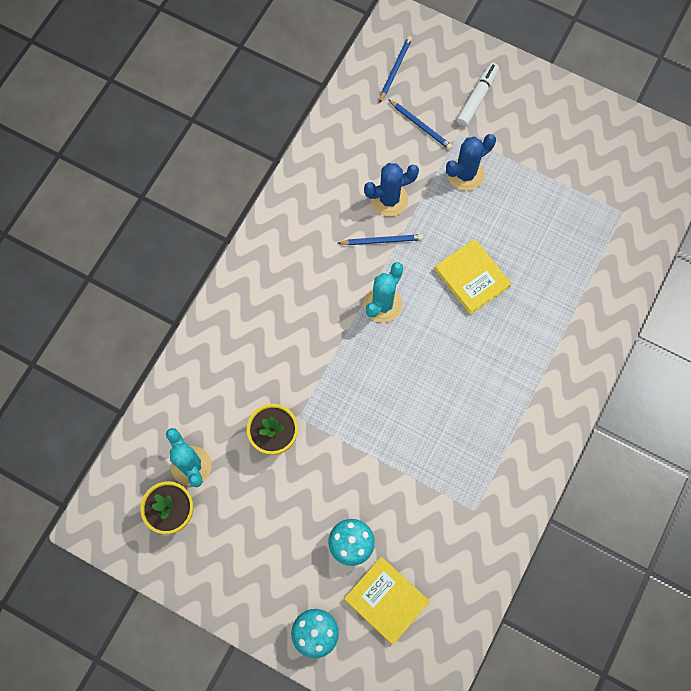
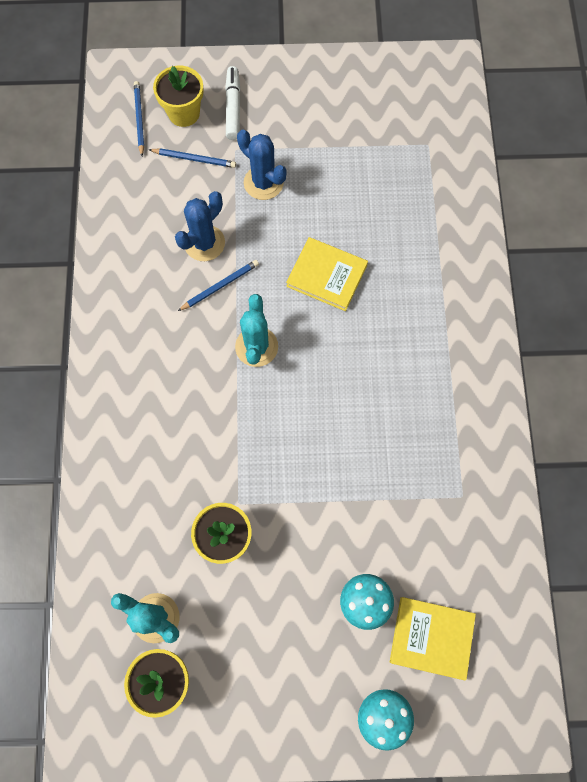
camera: 30 degrees left, 0 degrees up
blue cactus [446,134,496,191] -> blue cactus turned 75 degrees counterclockwise [237,130,287,200]
none -> yellow flower pot [153,65,204,127]

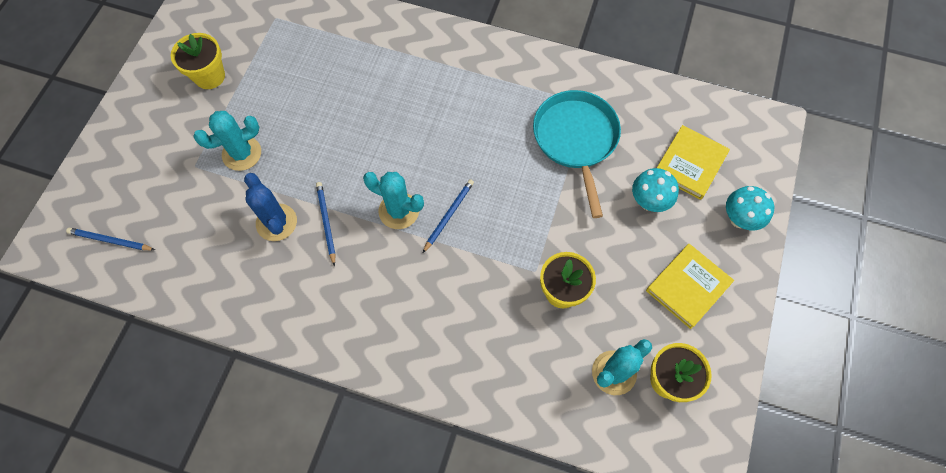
camera: 70 degrees left, 5 degrees down
blue pencil [148,148,236,168] -> blue pencil moved to [423,179,474,253]
yellow flower pot [153,65,204,127] -> yellow flower pot moved to [171,33,225,89]
white marker [225,66,240,140] -> none
blue cactus [237,130,287,200] -> turquoise cactus [193,111,261,171]
yellow book [286,237,368,311] -> yellow book moved to [646,244,734,329]
none -> turquoise pan [533,90,621,218]

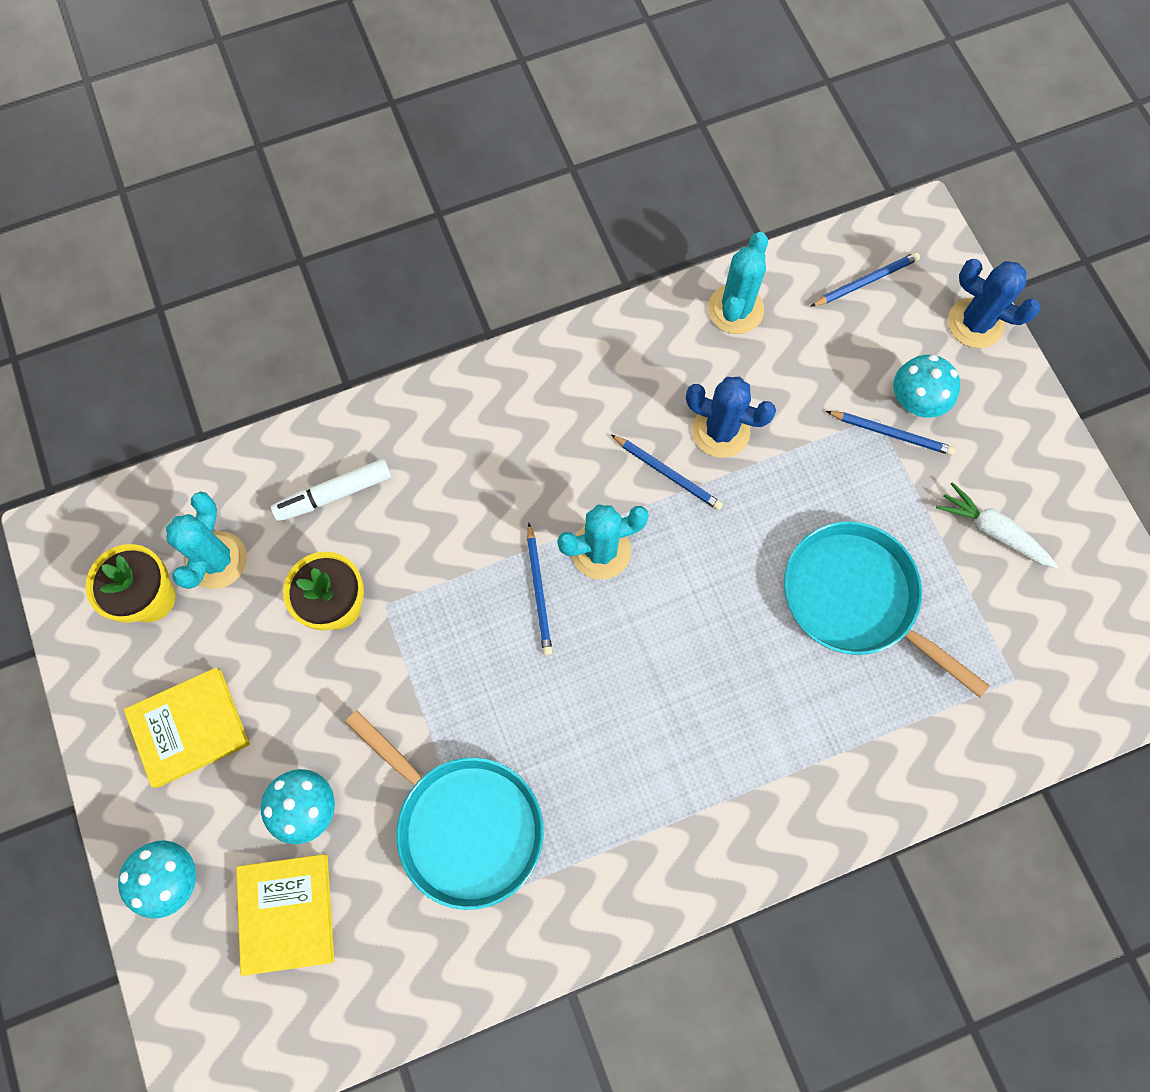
camera: 140 degrees right, 5 degrees up
yellow flower pot [171,33,225,89] -> white carrot [936,482,1058,568]
turquoise cactus [193,111,261,171] -> turquoise cactus moved to [708,232,768,334]
yellow book [646,244,734,329] -> yellow book turned 60 degrees clockwise [124,667,250,788]
none -> white marker [271,459,391,522]
none -> turquoise pan [784,521,990,698]
none -> blue pencil [826,411,955,455]
none -> turquoise mushroom [893,355,960,418]
none -> blue cactus [948,259,1041,348]

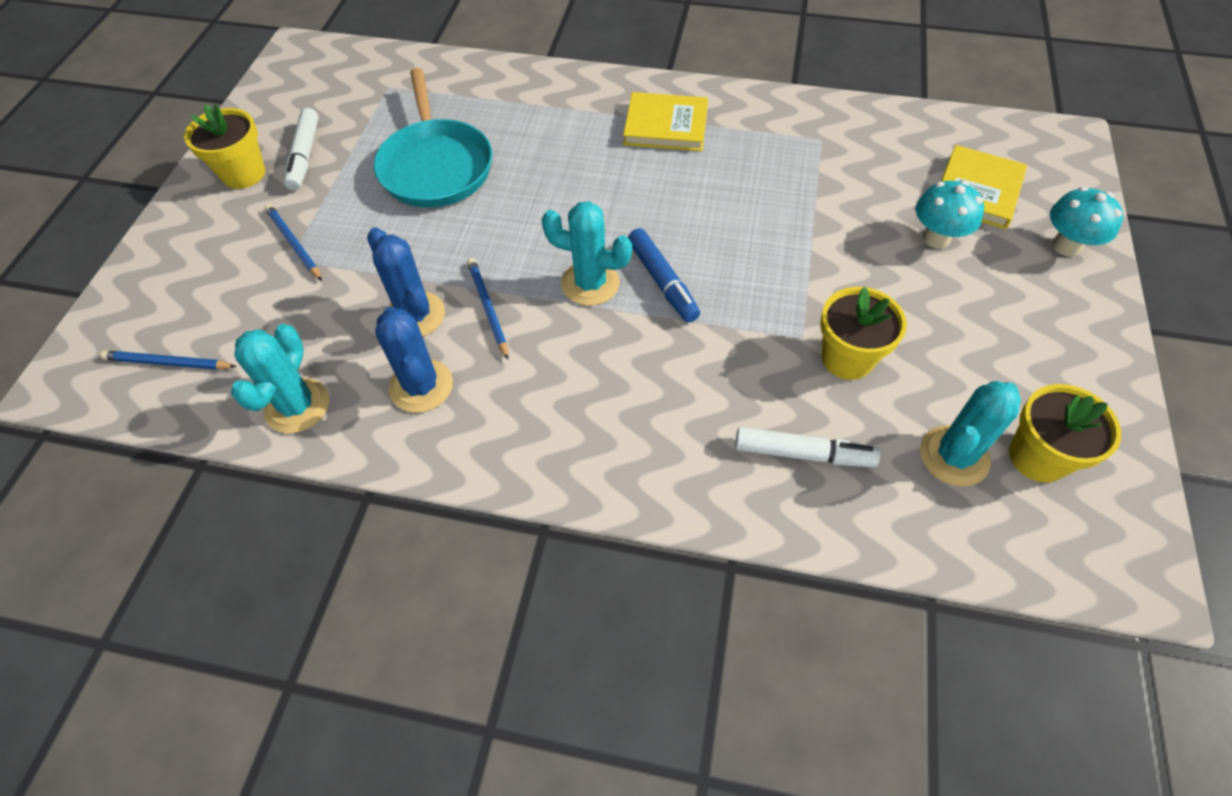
camera: 145 degrees left, 15 degrees down
yellow book [124,667,250,788] -> yellow book moved to [623,92,708,151]
turquoise pan [345,710,544,910] -> none
blue pencil [527,523,552,655] -> blue marker [628,228,700,323]
turquoise cactus [708,232,768,334] -> turquoise cactus turned 45 degrees counterclockwise [231,324,329,433]
turquoise mushroom [893,355,960,418] -> none
white carrot [936,482,1058,568] -> white marker [284,108,319,191]
blue cactus [948,259,1041,348] -> blue cactus moved to [375,307,453,413]
none -> yellow flower pot [184,104,265,189]

